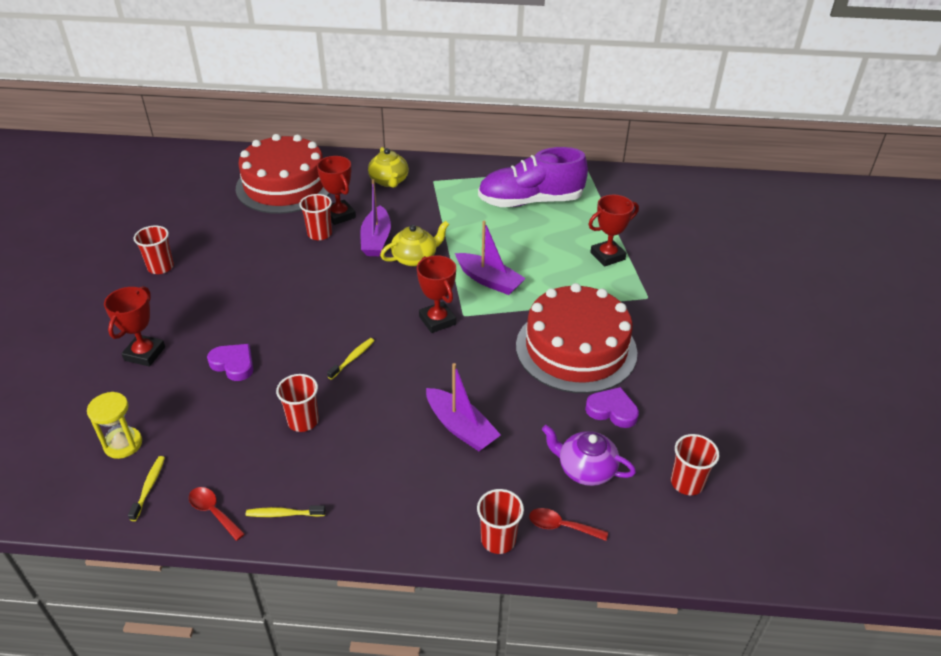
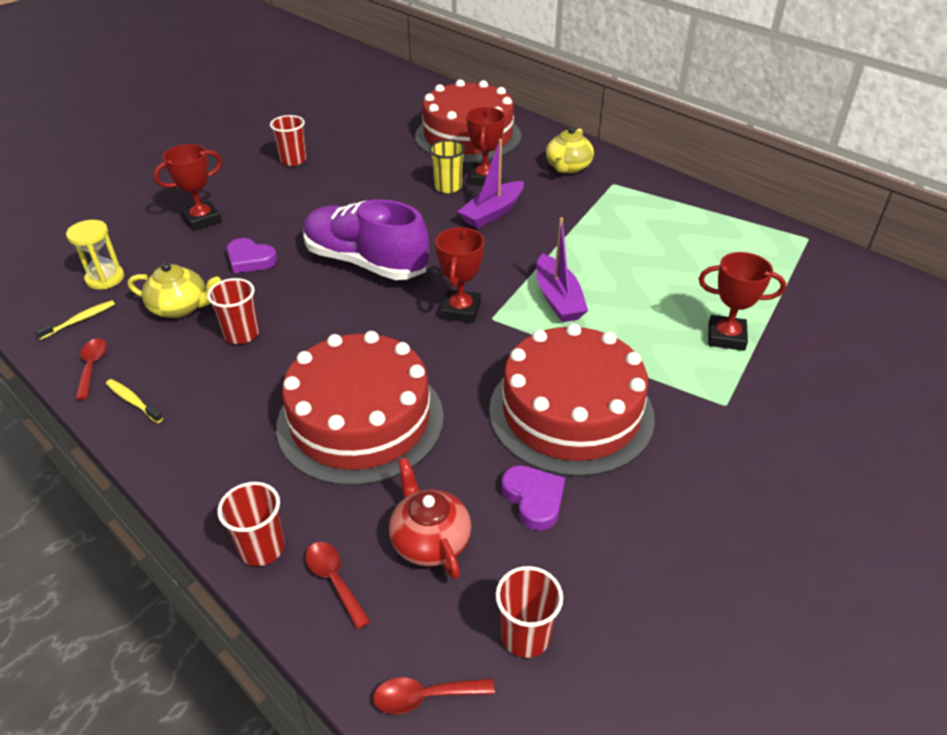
camera: 40 degrees right, 0 degrees up
purple heart [207,344,253,381] -> purple heart turned 135 degrees clockwise [227,238,277,273]
red cup [299,194,332,240] -> yellow cup [429,140,465,193]
yellow toothbrush [327,338,375,380] -> none
yellow teapot [380,221,449,267] -> yellow teapot moved to [128,262,221,318]
purple boat [426,363,501,451] -> red cake [276,331,444,486]
purple shoe [478,147,588,207] -> purple shoe moved to [303,199,429,280]
purple teapot [542,425,636,486] -> red teapot [389,458,471,579]
none -> red spoon [373,677,495,714]

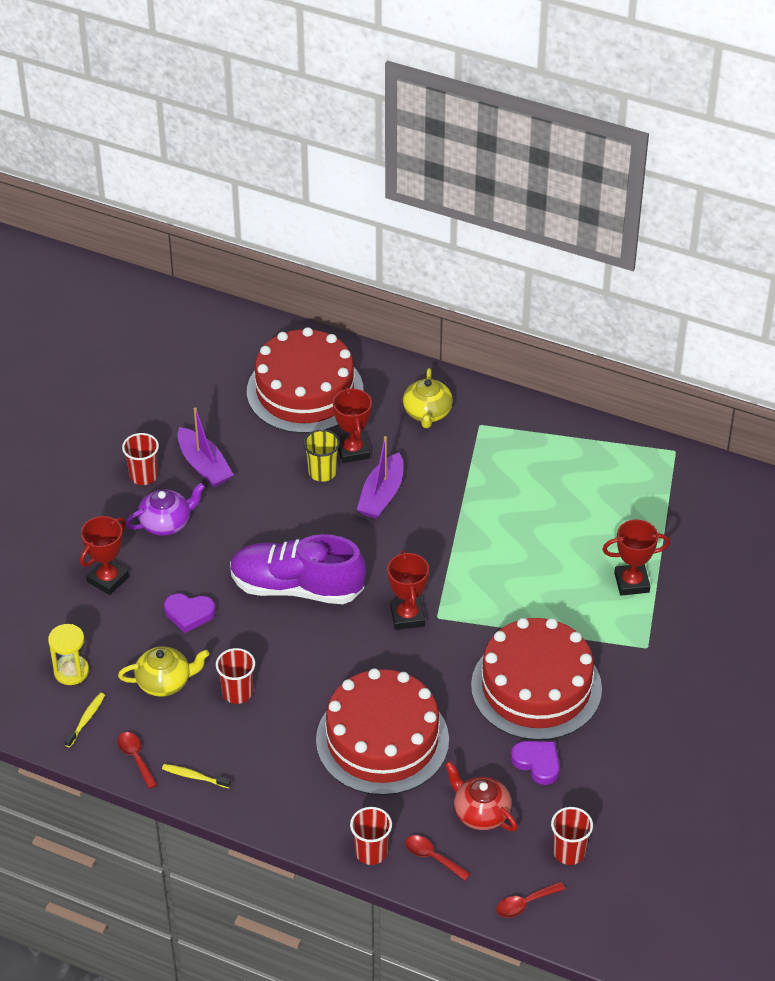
camera: 20 degrees left, 5 degrees up
purple boat [536,217,588,322] -> purple boat moved to [178,407,234,488]
none -> purple teapot [126,483,205,536]

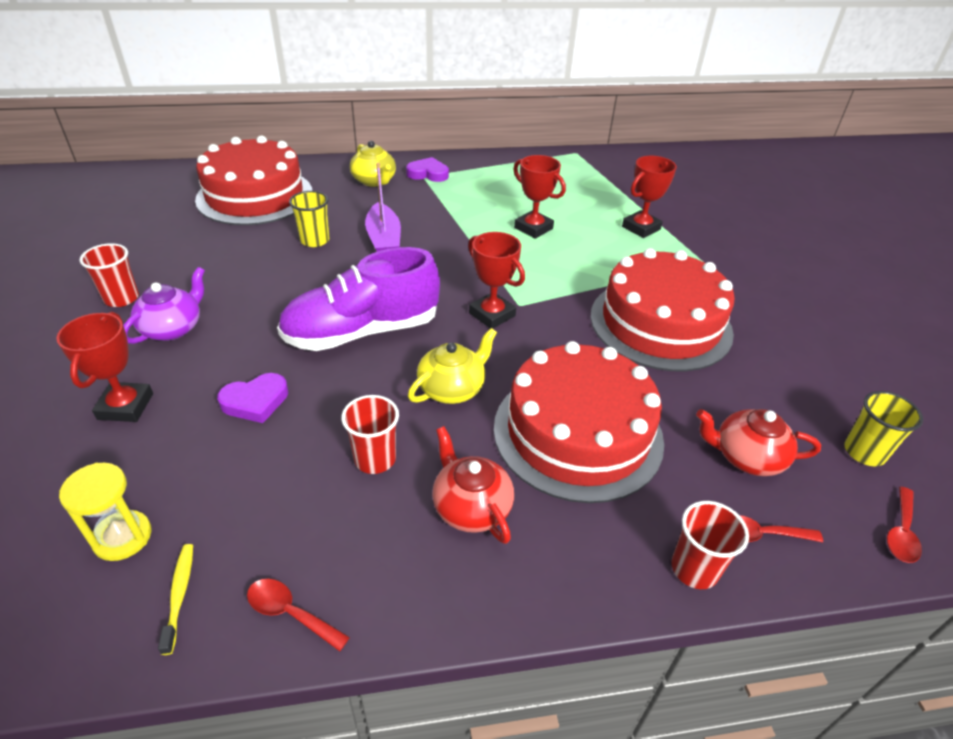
camera: 35 degrees left, 5 degrees down
yellow teapot [118,646,209,697] -> yellow teapot moved to [408,328,497,404]
yellow toothbrush [162,764,231,788] -> none
purple boat [178,407,234,488] -> none
red trophy [333,387,372,463] -> red trophy moved to [513,155,566,239]
purple heart [511,741,560,785] -> purple heart moved to [406,157,449,182]
red cup [551,807,593,865] -> yellow cup [844,391,923,466]
none -> red teapot [432,426,514,544]

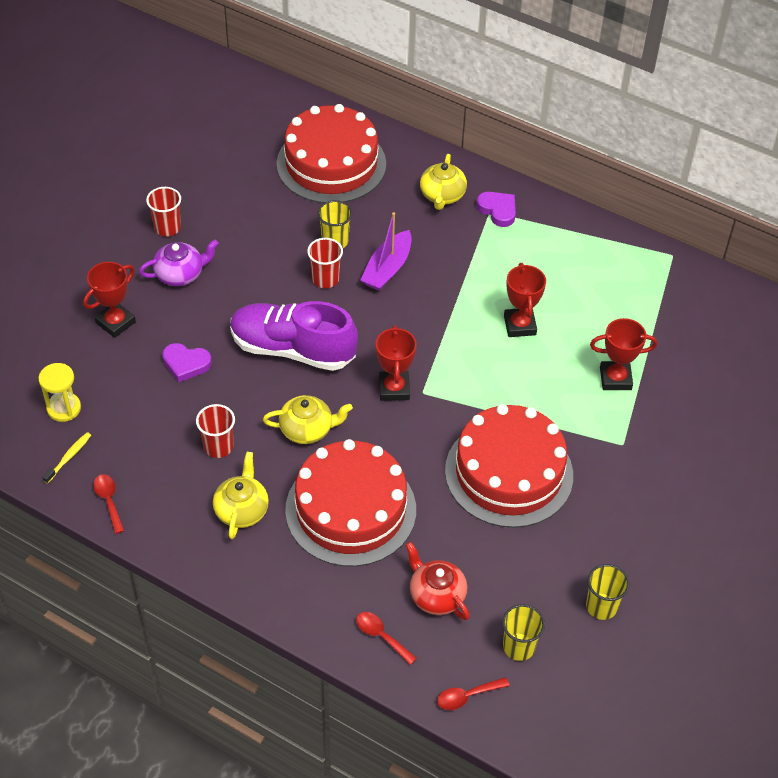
camera: 40 degrees right, 10 degrees up
red teapot [432,426,514,544] -> yellow teapot [213,452,269,539]
red cup [671,501,749,589] -> red cup moved to [307,238,343,288]
none -> yellow cup [586,564,629,620]

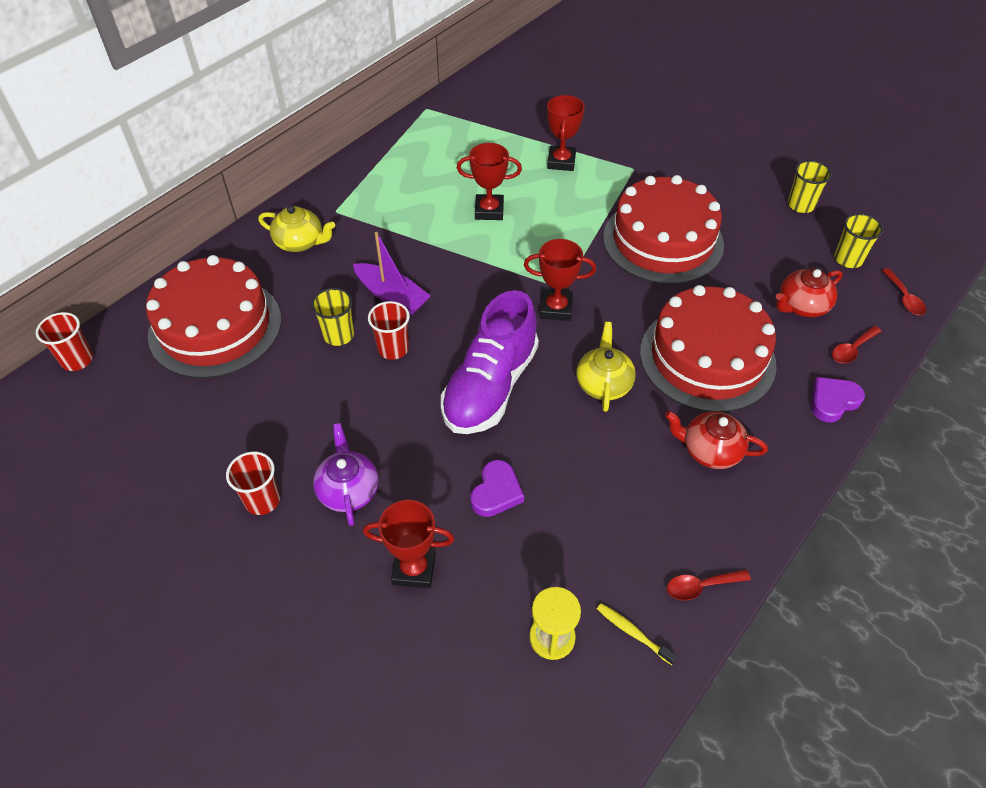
camera: 80 degrees left, 0 degrees up
red trophy [83,262,136,338] -> red trophy turned 45 degrees counterclockwise [363,500,455,588]
red cup [196,404,235,458] -> red cup moved to [36,312,93,371]
yellow teapot [213,452,269,539] -> red teapot [665,411,768,469]
purple heart [476,192,516,227] -> purple heart moved to [811,377,865,422]

